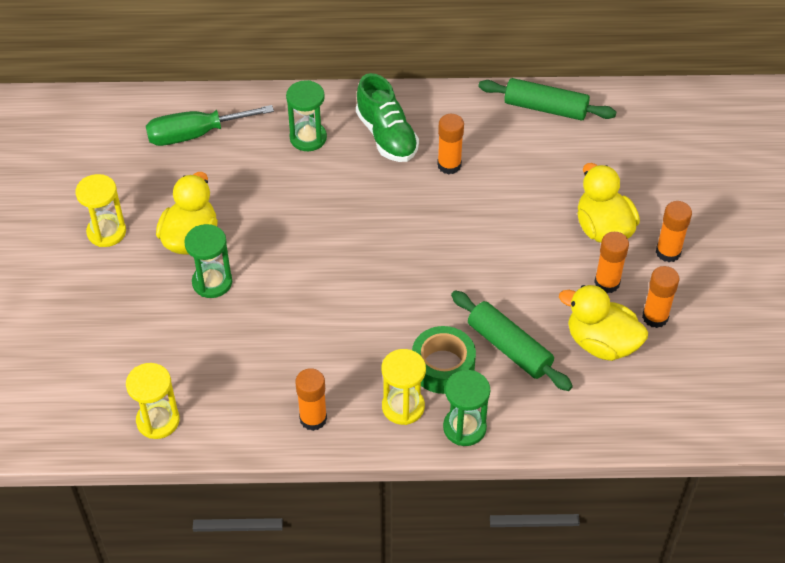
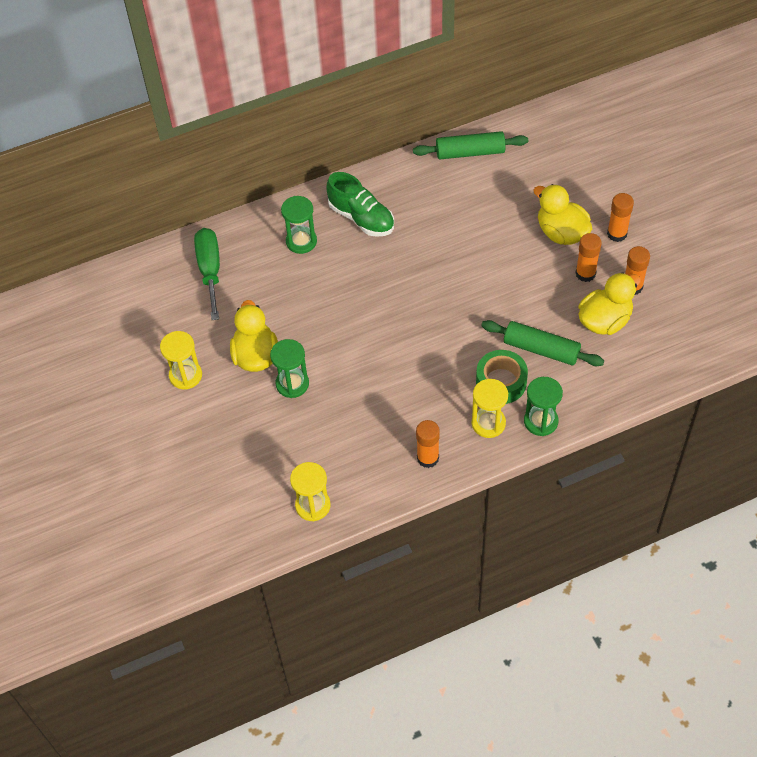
camera: 20 degrees left, 5 degrees up
green screwdriver [146,105,274,146] -> green screwdriver turned 120 degrees clockwise [194,228,220,320]
orange glue stick [437,114,464,174] -> none
yellow duck [559,285,648,361] -> yellow duck turned 135 degrees clockwise [578,272,641,335]

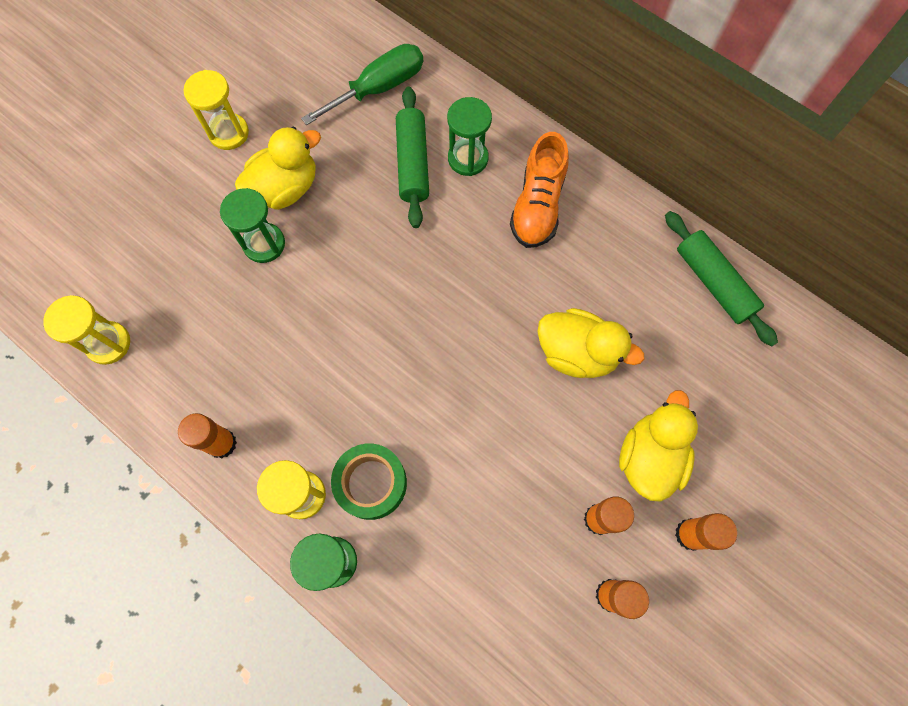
camera: 60 degrees right, 15 degrees up
green shoe [326,172,394,237] -> orange shoe [510,132,569,248]
green rolling pin [481,320,604,366] -> green rolling pin moved to [396,87,429,228]
yellow duck [578,272,641,335] -> yellow duck moved to [538,308,644,378]

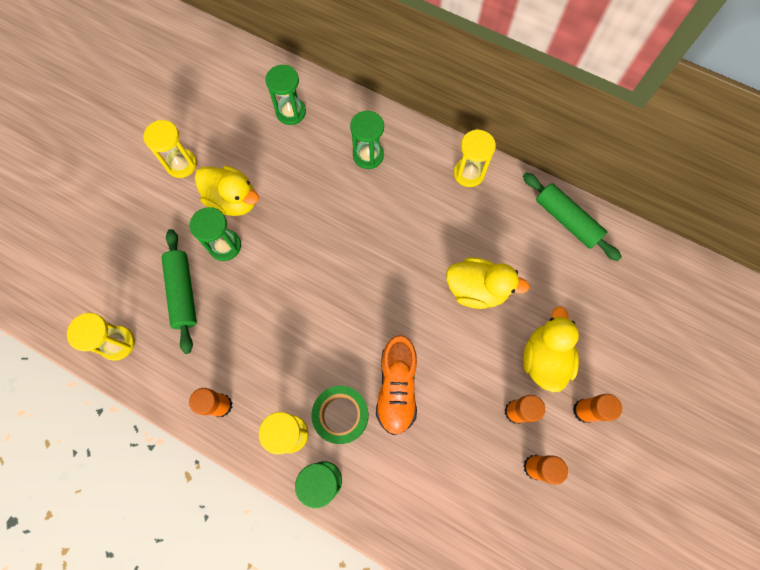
camera: 10 degrees left, 0 degrees up
yellow duck [235,127,321,210] -> yellow duck turned 75 degrees clockwise [194,166,259,216]
green screwdriver [301,44,423,125] -> green hourglass [265,65,306,125]
green rolling pin [396,87,429,228] -> green rolling pin moved to [162,229,197,354]
orange shoe [510,132,569,248] -> orange shoe moved to [376,335,417,435]
none -> yellow hourglass [454,129,496,187]

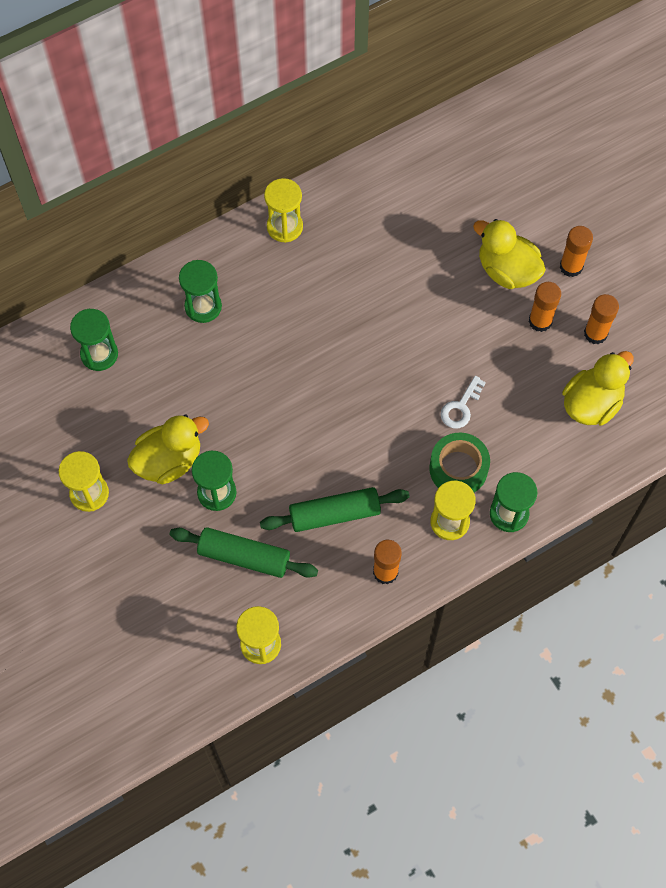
camera: 60 degrees left, 5 degrees down
orange shoe [376,335,417,435] -> white key [440,376,486,428]
yellow duck [446,257,530,309] -> yellow duck moved to [562,351,634,426]
green rolling pin [523,172,622,261] -> green rolling pin moved to [260,487,410,532]

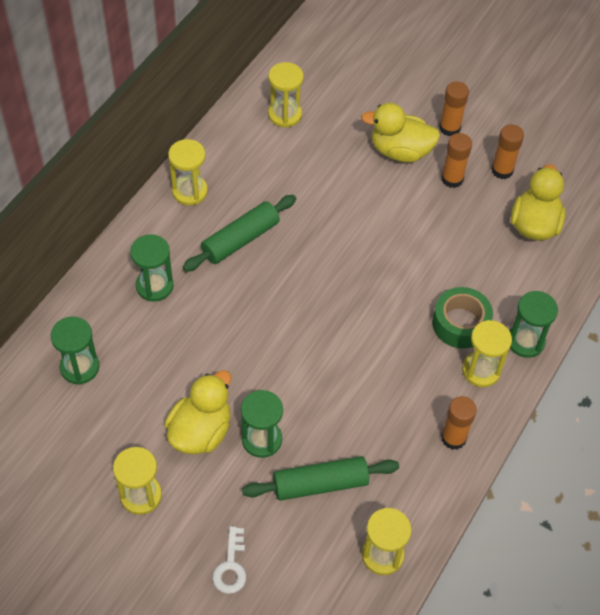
camera: 30 degrees left, 10 degrees down
green rolling pin [260,487,410,532] -> green rolling pin moved to [183,195,296,272]
white key [440,376,486,428] -> white key moved to [213,526,246,594]
none -> yellow hourglass [268,62,304,128]

